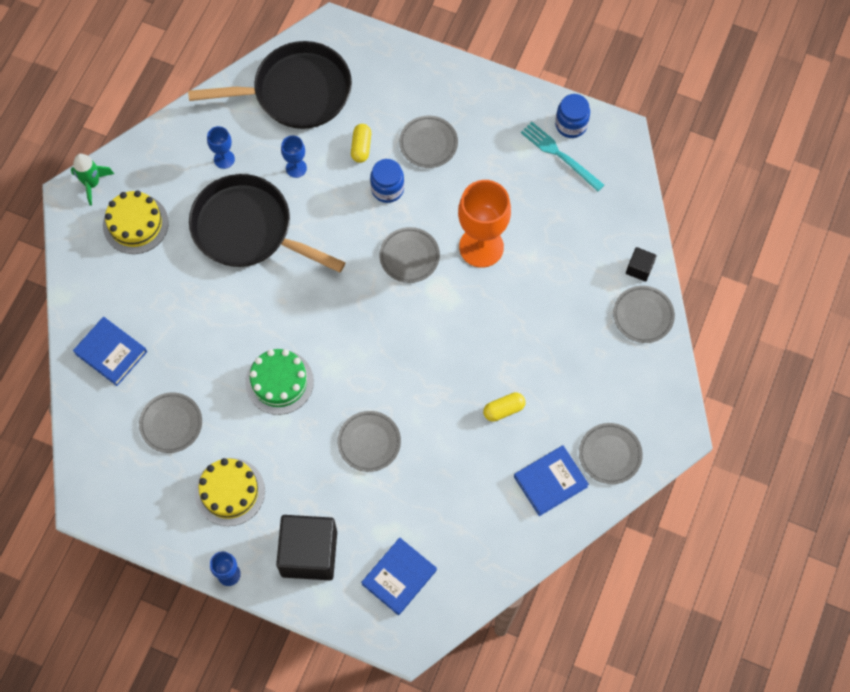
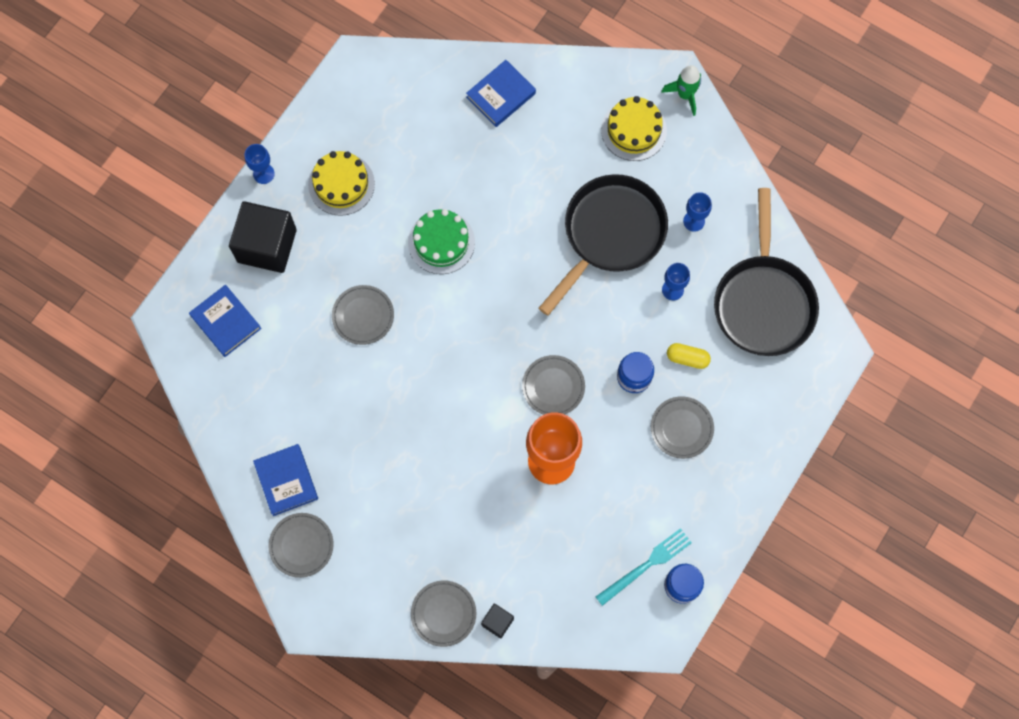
camera: 100 degrees right, 5 degrees up
grey plate [139,392,202,453] -> none
yellow capsule [483,392,525,422] -> none

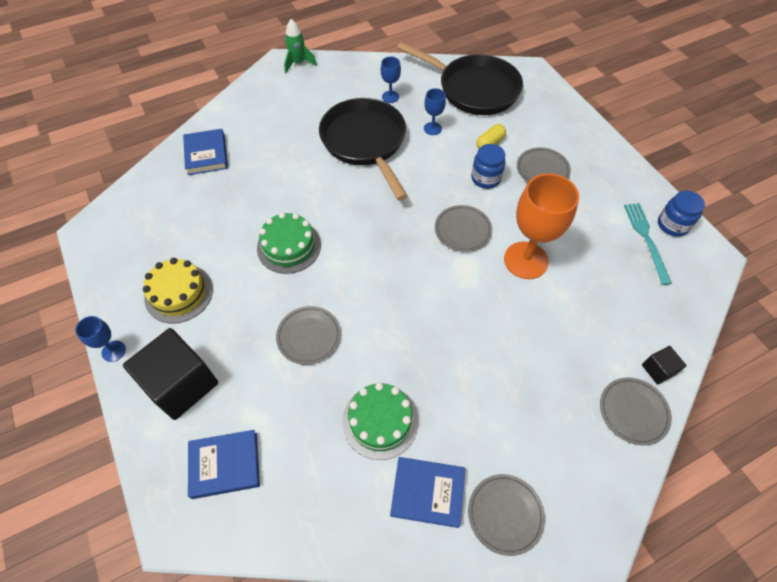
camera: 60 degrees left, 15 degrees down
yellow cake [601,96,667,161] -> none
none -> green cake [342,382,419,460]

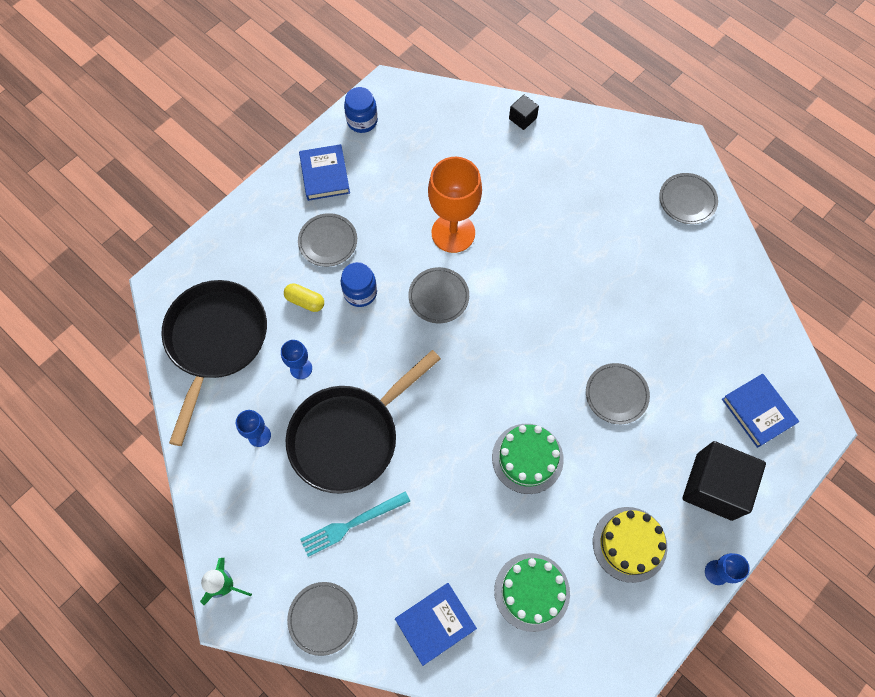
camera: 110 degrees left, 10 degrees up
green cake [342,382,419,460] -> green cake moved to [494,553,570,632]
blue book [390,457,465,528] -> blue book moved to [299,144,350,201]
grey plate [600,377,672,445] -> grey plate moved to [287,582,358,656]
turquoise fork [624,203,672,285] -> turquoise fork moved to [300,491,411,557]

